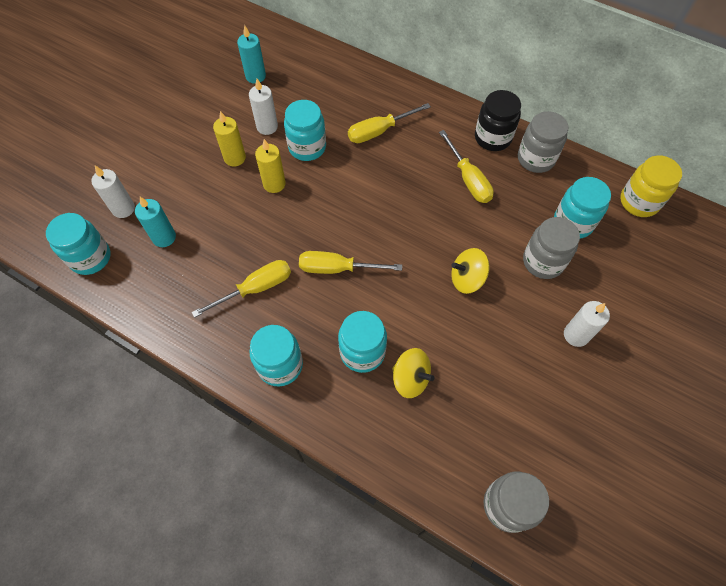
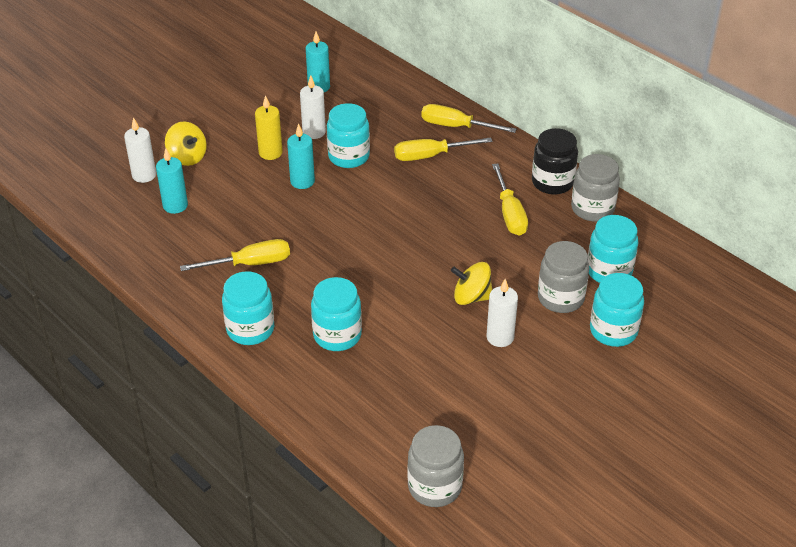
camera: 15 degrees right, 20 degrees down
turquoise jar [46,213,111,275] -> turquoise jar moved to [590,273,644,347]
yellow candle [255,139,286,193] -> turquoise candle [287,123,315,189]
yellow screwdriver [299,251,402,274] -> yellow screwdriver moved to [421,104,517,133]
yellow spinning top [392,348,435,398] -> yellow spinning top moved to [165,122,207,166]
white candle [564,301,610,347] -> white candle moved to [486,279,518,347]
yellow jar [620,155,682,217] -> none

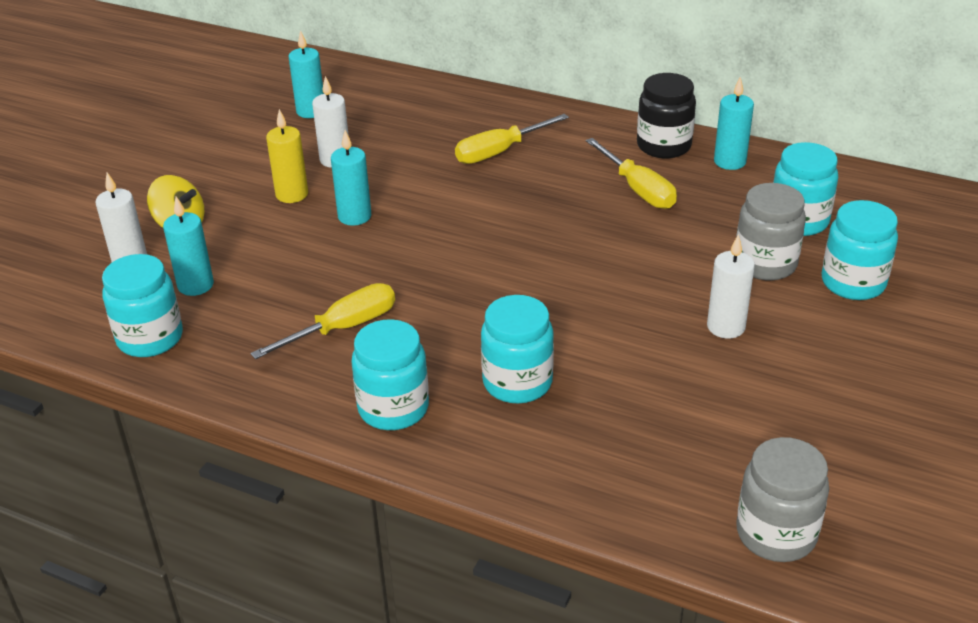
camera: 20 degrees left, 5 degrees down
turquoise jar [327,103,370,168] -> turquoise jar moved to [102,254,183,357]
yellow screwdriver [421,104,517,133] -> none
yellow spinning top [451,262,492,305] -> none
grey jar [571,154,620,222] -> turquoise candle [714,77,754,170]

